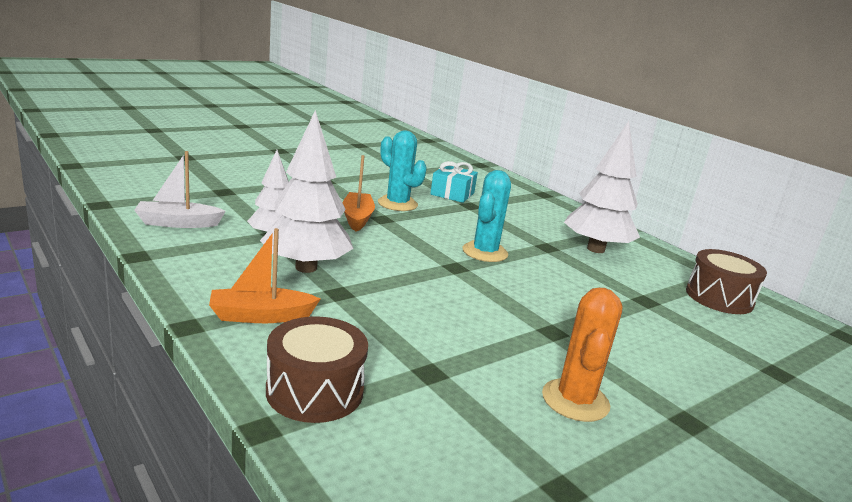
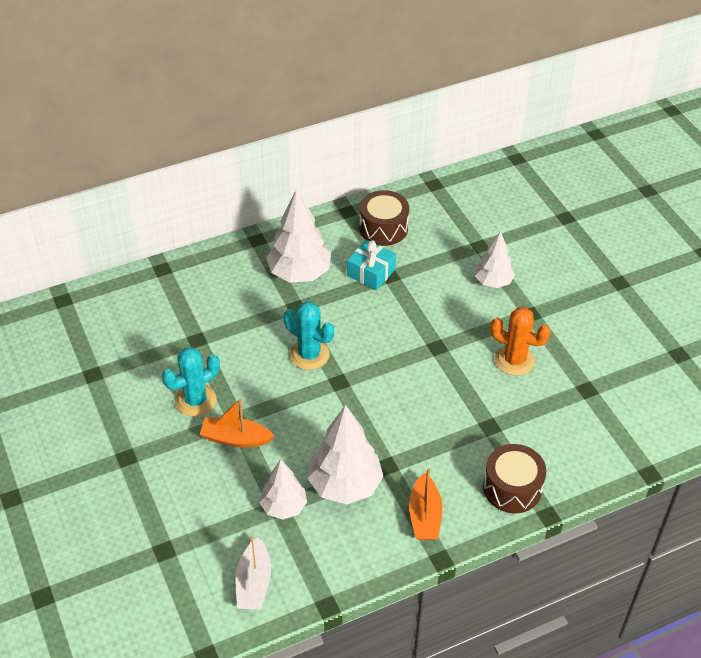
camera: 75 degrees left, 25 degrees up
turquoise gift [430,161,478,203] -> turquoise gift moved to [347,240,396,290]
none -> white tree [475,231,515,288]

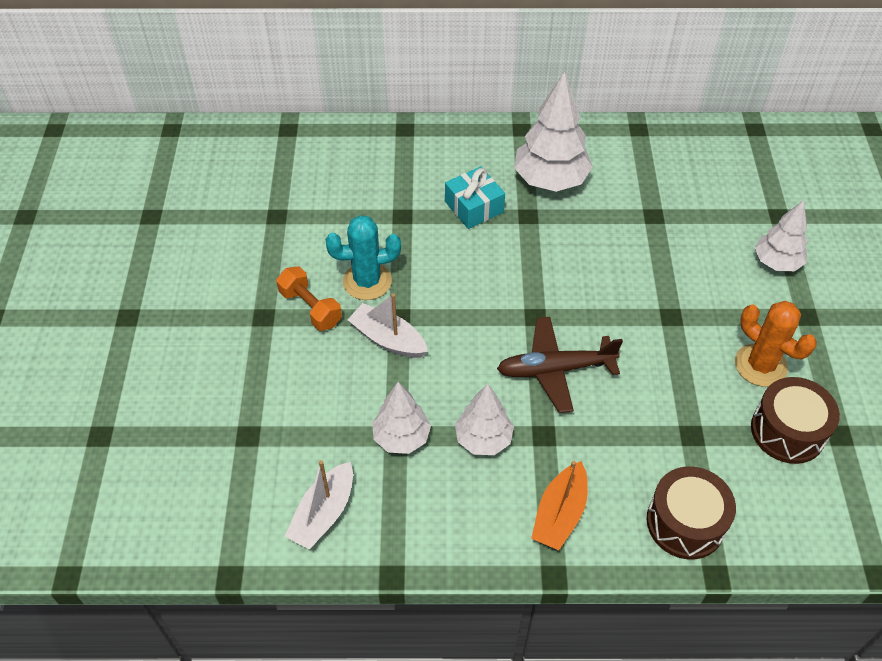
camera: 25 degrees right, 5 degrees up
orange boat [200,399,274,448] -> white boat [348,294,428,358]
turquoise cactus [284,301,334,370] -> none
white tree [307,405,383,505] -> white tree [455,383,514,455], size x0.62
turquoise gift [347,240,396,290] -> turquoise gift moved to [445,166,505,229]
brown drum [359,190,409,246] -> brown drum moved to [751,377,840,464]
none -> orange dumbbell [276,266,342,331]
none -> brown plane [497,317,623,413]

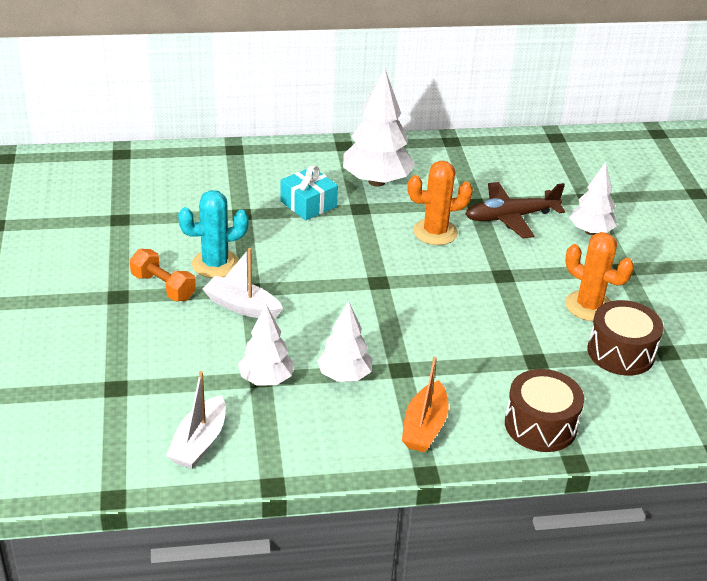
camera: 10 degrees left, 15 degrees down
brown plane [497,317,623,413] -> brown plane moved to [465,182,565,239]
none -> orange cactus [408,161,473,245]

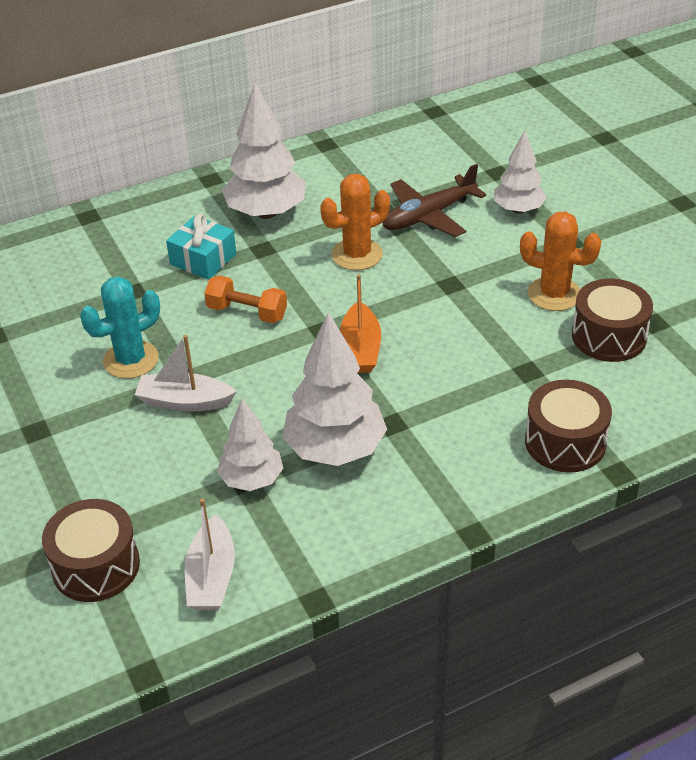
camera: 15 degrees left, 5 degrees up
orange dumbbell [130,249,196,301] -> orange dumbbell moved to [204,275,287,323]
white tree [317,300,372,382] -> white tree [282,312,387,466], size x1.60
orange boat [402,357,449,452] -> orange boat moved to [340,274,381,373]
none -> brown drum [42,499,140,602]

